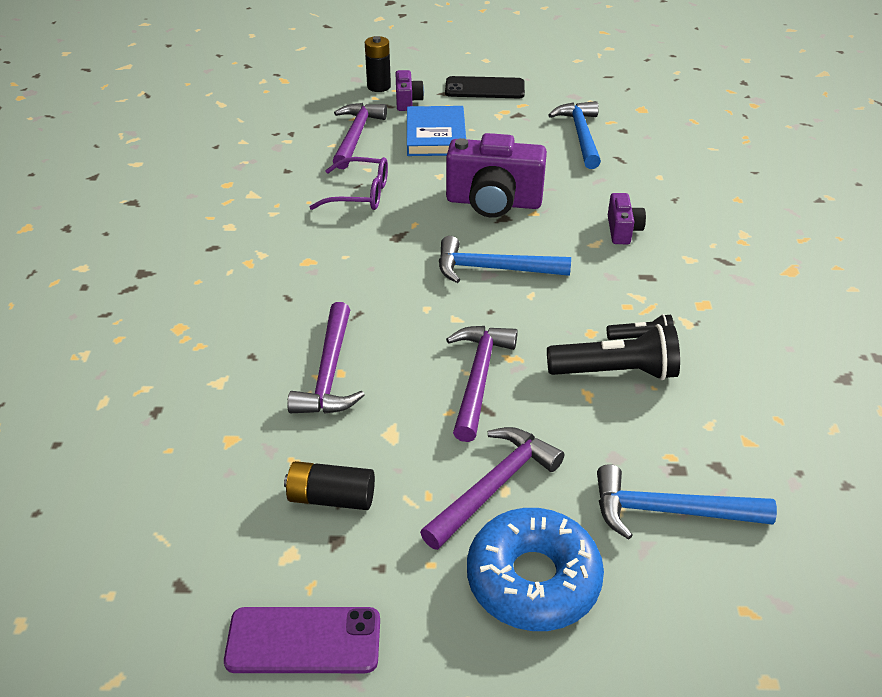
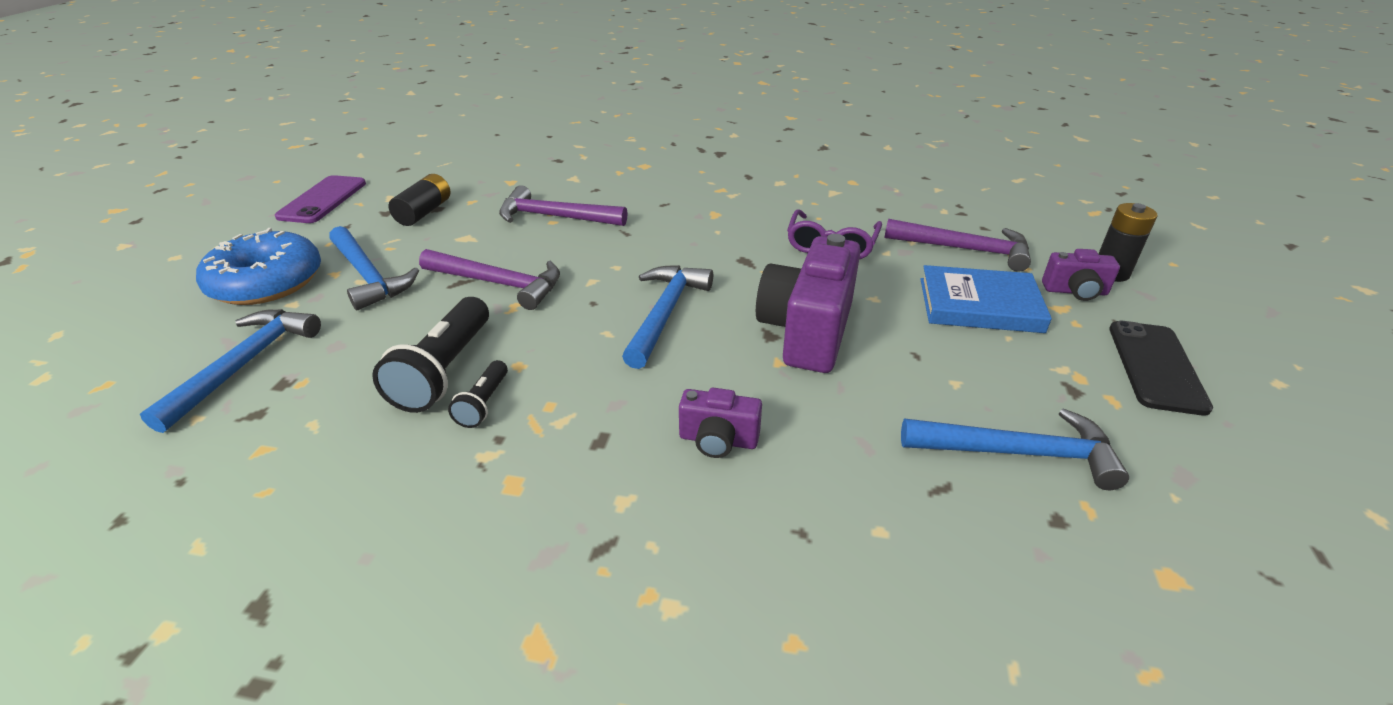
camera: 100 degrees right, 5 degrees down
purple hammer [420,427,564,550] -> blue hammer [329,226,419,310]

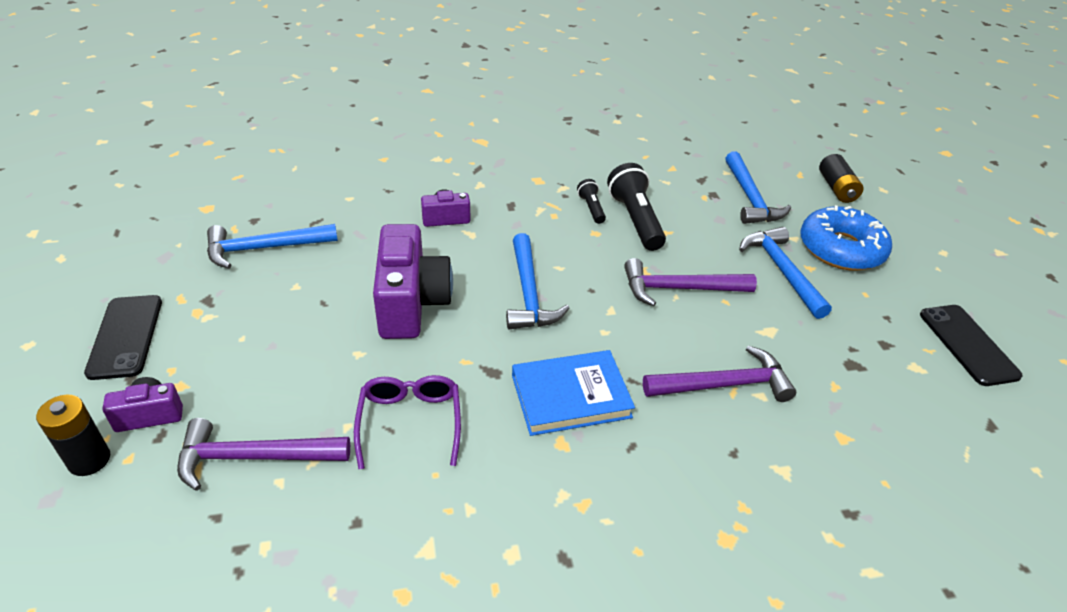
camera: 155 degrees right, 5 degrees up
purple phone [275,175,366,223] -> black phone [920,305,1023,386]
blue hammer [329,226,419,310] -> blue hammer turned 45 degrees clockwise [739,227,832,319]
black battery [388,174,450,226] -> black battery moved to [819,154,863,203]
blue book [921,265,1052,333] -> blue book moved to [512,350,635,436]

